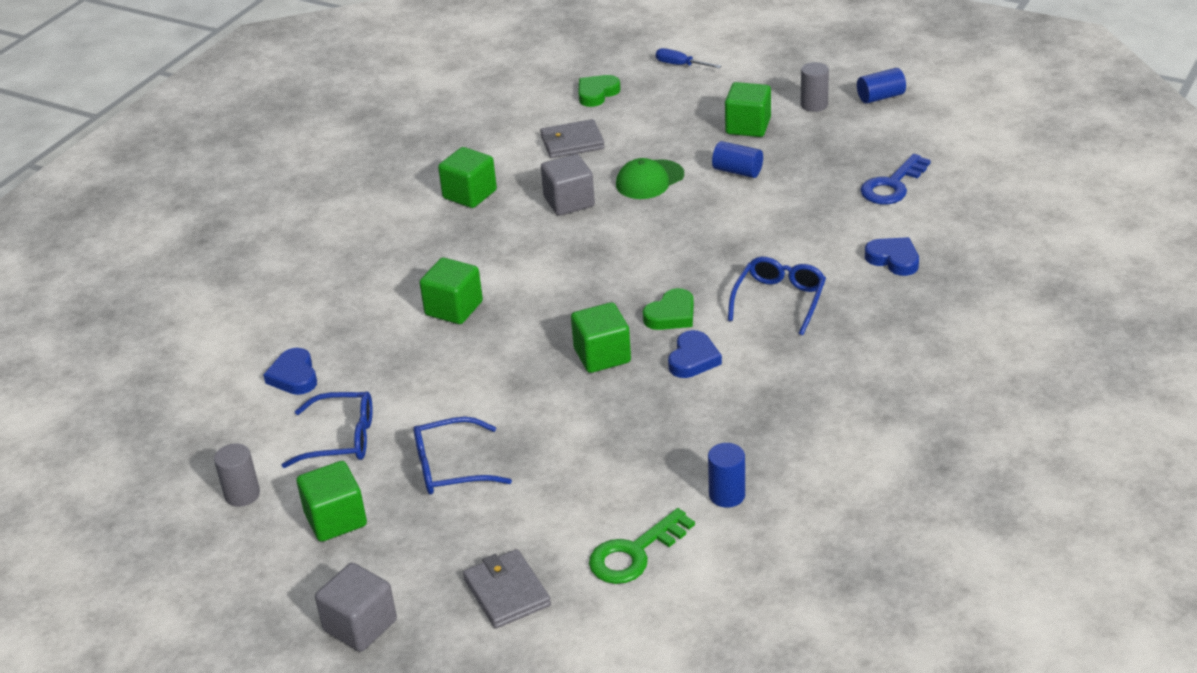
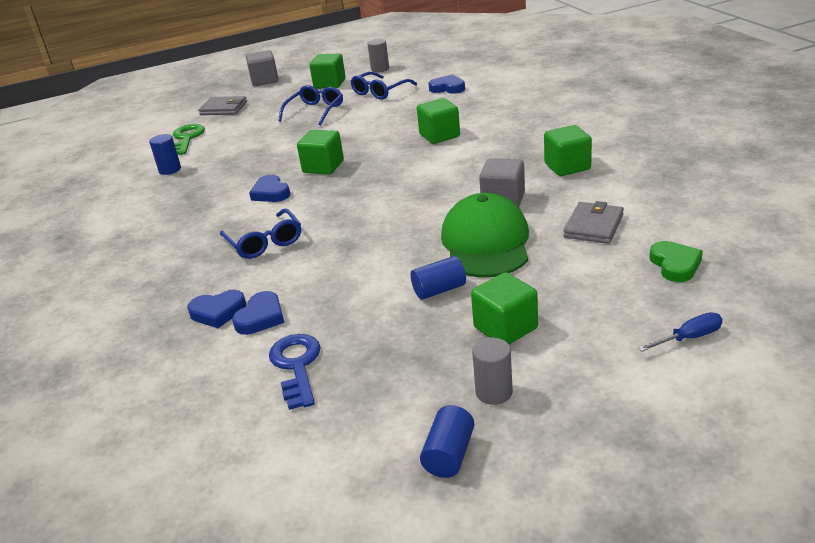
camera: 130 degrees right, 5 degrees down
green cap [616,158,684,199] -> green cap [441,193,529,277], size x1.66
green heart [643,288,694,330] -> none
none -> blue heart [232,291,284,335]

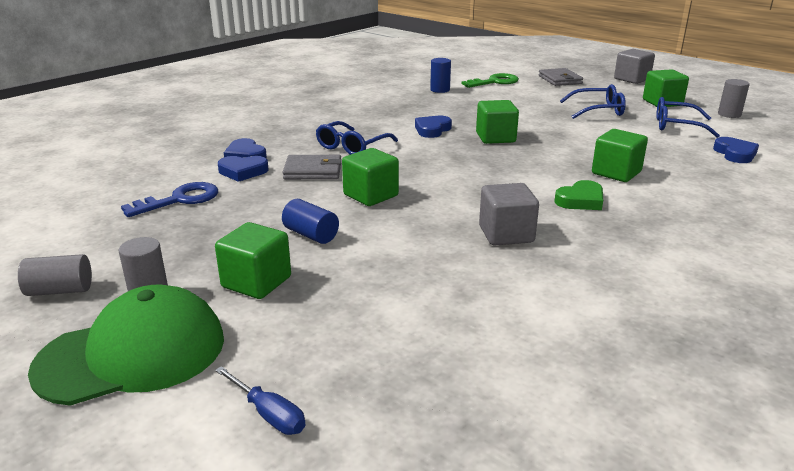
camera: 60 degrees right, 5 degrees down
blue cylinder [420,405,474,478] -> grey cylinder [18,254,92,296]
green cap [441,193,529,277] -> green cap moved to [28,285,224,406]
green cube [544,125,592,176] -> green cube moved to [342,148,399,206]
grey wallet [563,201,624,244] -> grey wallet moved to [282,155,342,180]
green heart [649,241,703,282] -> green heart moved to [554,180,603,210]

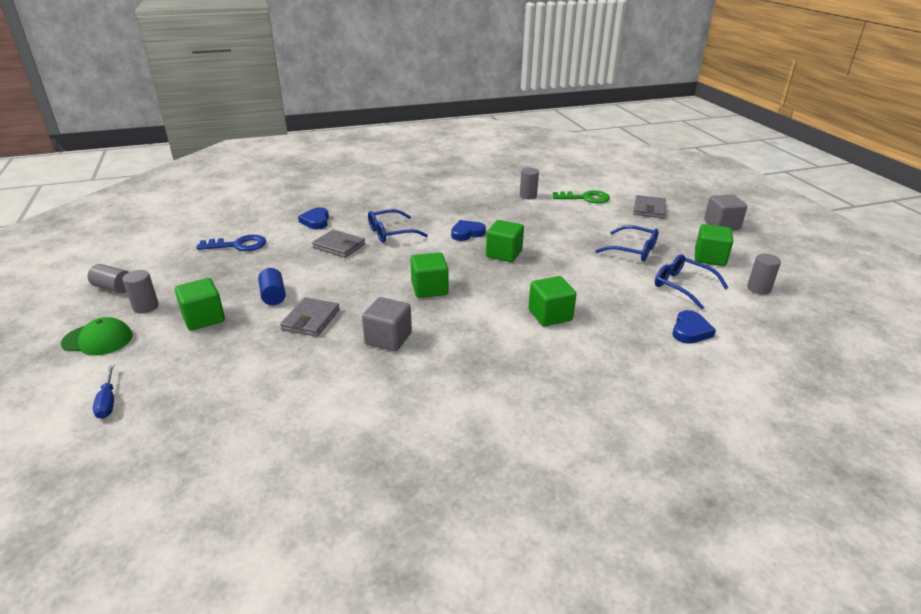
camera: 30 degrees right, 5 degrees up
green cap [28,285,224,406] -> green cap [61,317,133,355], size x0.60
blue heart [218,156,269,182] -> none
green cube [342,148,399,206] -> green cube moved to [411,252,449,298]
blue cylinder [430,58,451,93] -> grey cylinder [520,168,539,199]
green heart [554,180,603,210] -> none
none -> grey wallet [280,297,340,337]

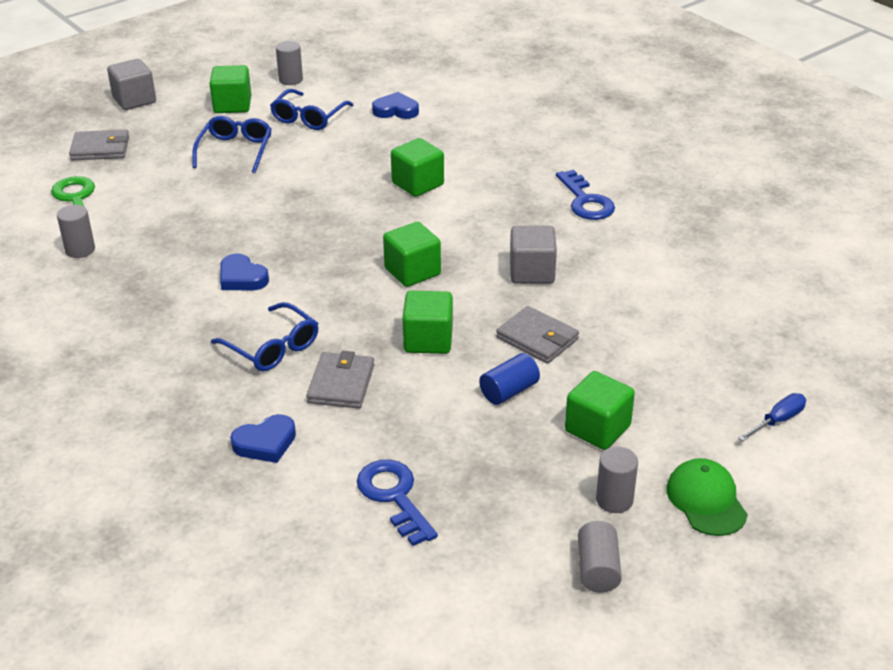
camera: 110 degrees left, 5 degrees up
grey wallet [280,297,340,337] -> grey wallet turned 45 degrees clockwise [496,306,579,364]
green cube [486,220,524,262] -> green cube moved to [402,291,453,354]
none -> blue key [556,170,615,220]

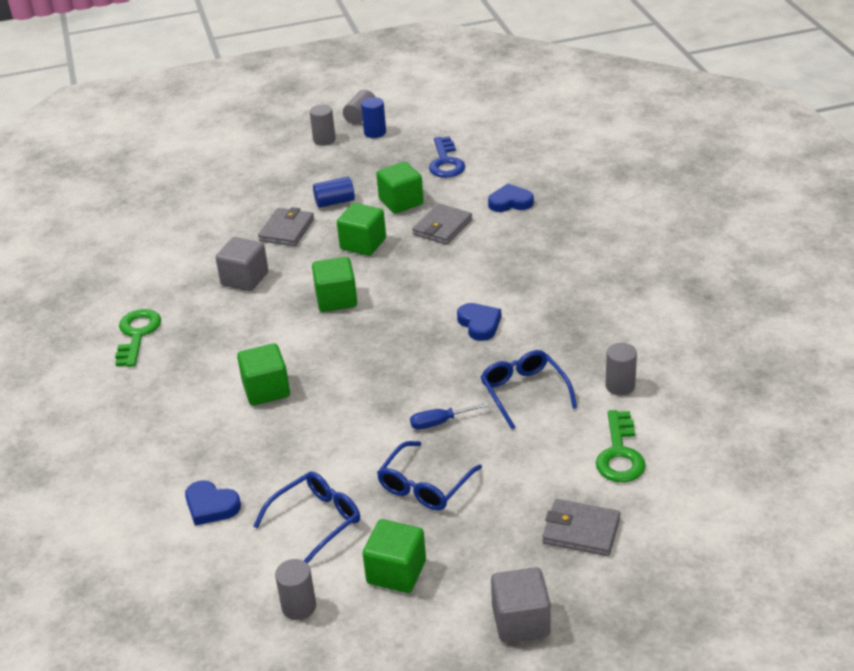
camera: 155 degrees left, 0 degrees up
blue glasses [211,302,318,371] -> blue glasses moved to [481,350,577,430]
grey wallet [496,306,579,364] -> grey wallet turned 45 degrees clockwise [258,207,314,246]
blue key [556,170,615,220] -> green key [115,309,161,367]
green cube [565,371,635,450] -> green cube moved to [376,162,424,214]
green cap [666,458,748,536] -> none
blue screwdriver [738,393,806,441] -> blue screwdriver moved to [410,402,489,430]
none -> blue cylinder [361,97,386,138]

